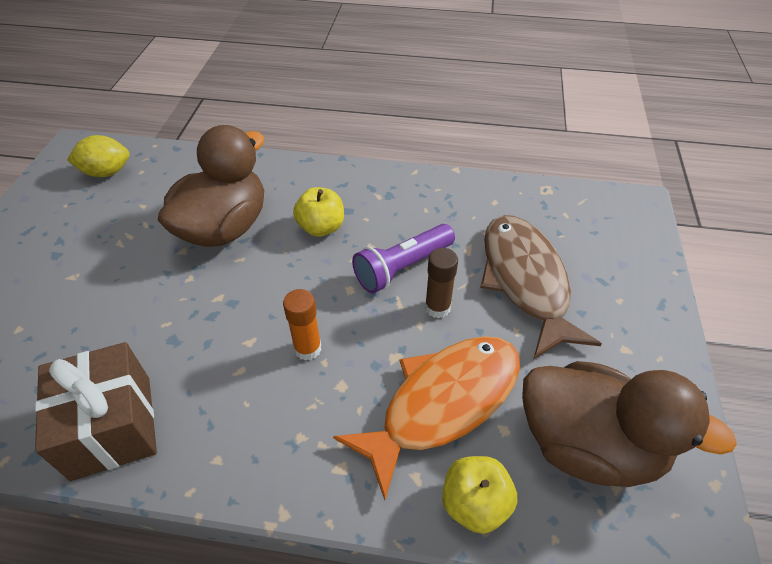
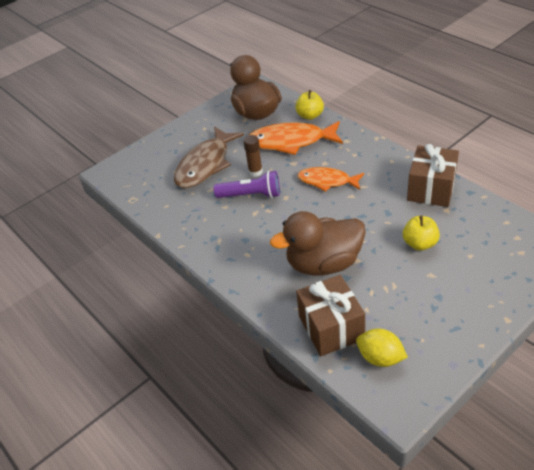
camera: 135 degrees left, 5 degrees down
orange glue stick [283,289,321,361] -> orange fish [297,167,364,192]
yellow apple [293,187,344,237] -> yellow apple moved to [403,216,440,251]
none -> brown gift [296,275,365,356]

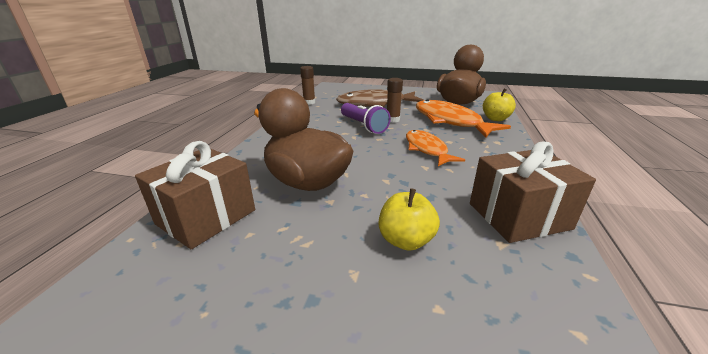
camera: 50 degrees right, 15 degrees down
yellow lemon [356,329,408,367] -> none
none -> brown glue stick [300,66,315,105]

